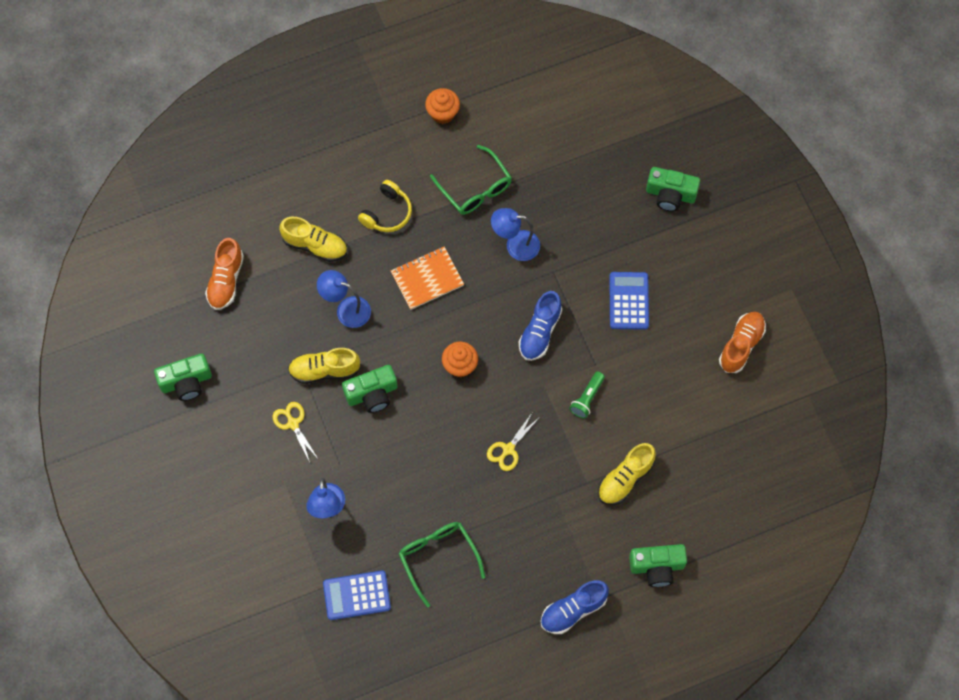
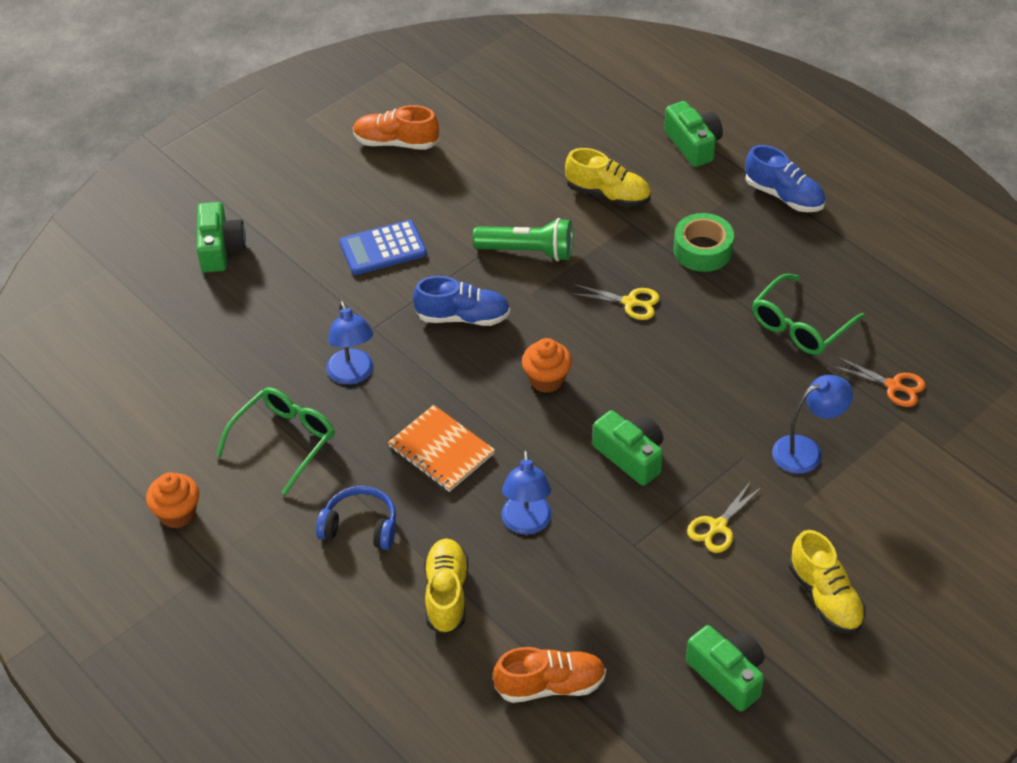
camera: 110 degrees left, 20 degrees down
yellow shoe [288,348,360,384] -> yellow shoe moved to [789,530,865,634]
blue calculator [323,570,391,620] -> orange scissors [833,357,926,407]
yellow headphones [358,180,412,232] -> blue headphones [316,486,396,550]
green flashlight [569,372,605,419] -> green flashlight [473,218,573,261], size x1.57
none -> green tape [673,213,734,272]

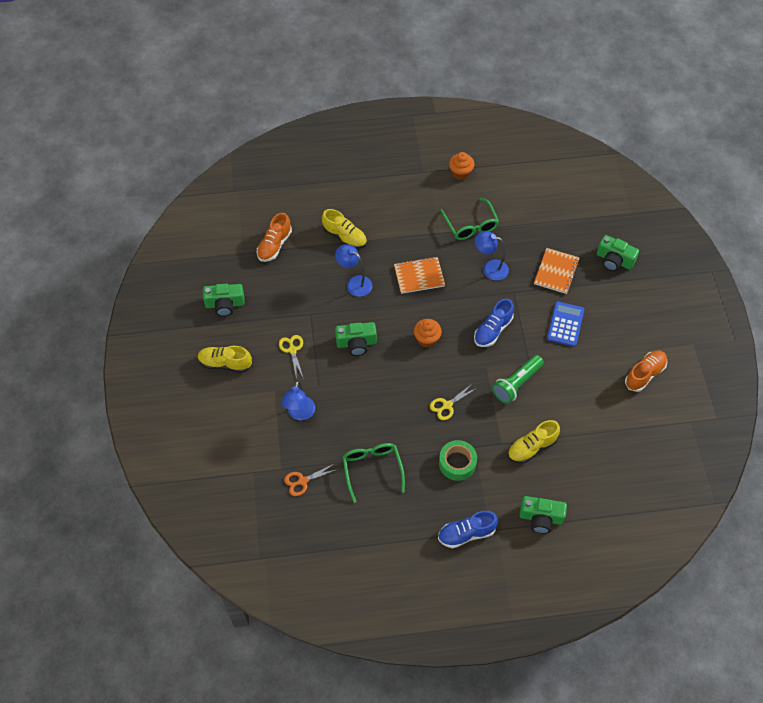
camera: 125 degrees right, 10 degrees up
blue headphones [316,486,396,550] -> none
none -> orange notebook [534,248,580,294]

